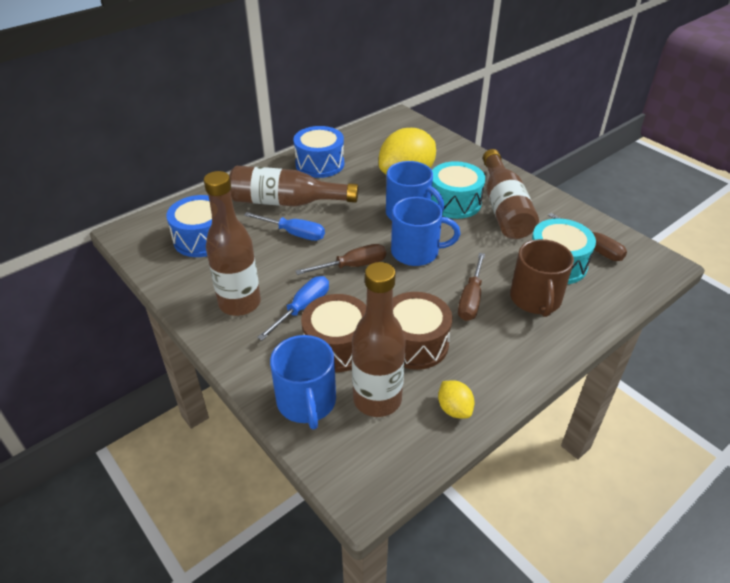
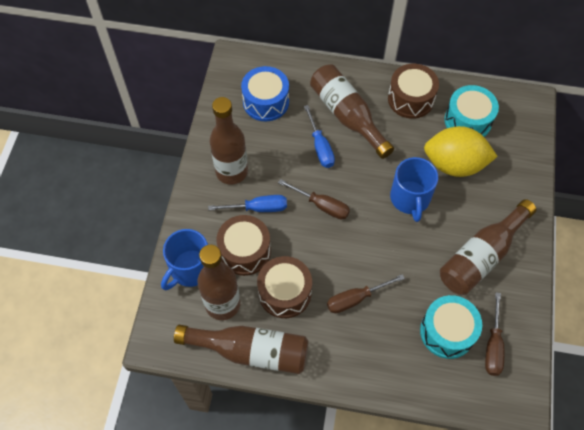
camera: 50 degrees right, 20 degrees up
blue drum [293,126,344,178] -> brown drum [388,64,439,119]
blue mug [391,197,460,266] -> none
turquoise drum [431,161,485,219] -> turquoise drum moved to [444,85,499,137]
yellow lemon [438,380,475,419] -> brown bottle [174,325,308,374]
brown mug [510,239,574,317] -> none

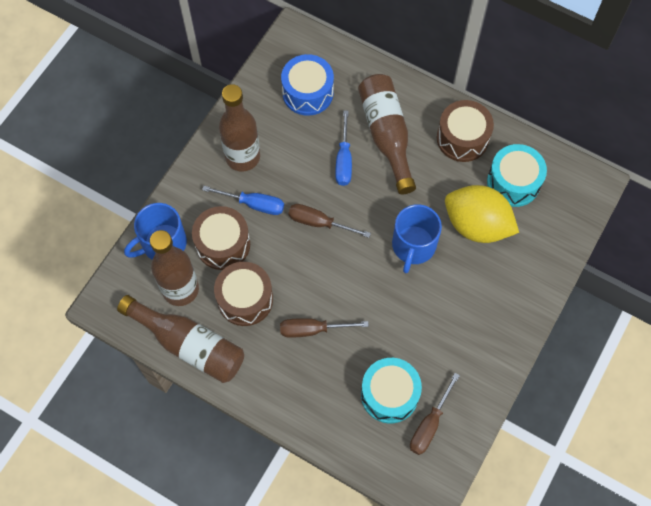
camera: 20 degrees right, 5 degrees up
brown screwdriver [278,179,350,219] -> brown screwdriver turned 150 degrees clockwise [288,204,371,238]
brown bottle [440,199,536,295] -> none

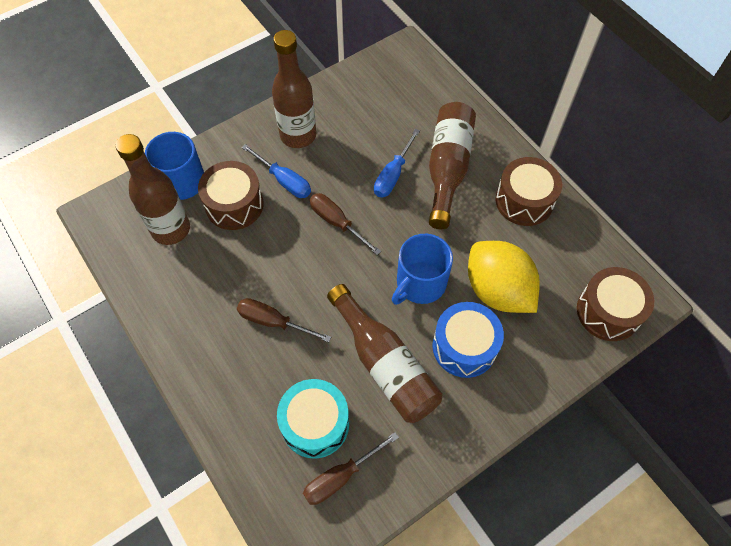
camera: 25 degrees right, 5 degrees down
brown bottle [117,295,244,383] -> brown bottle moved to [327,284,443,423]
brown drum [214,262,273,326] -> brown drum moved to [577,267,654,341]
blue drum [281,54,334,116] -> blue drum moved to [433,302,504,378]
turquoise drum [487,144,547,207] -> none

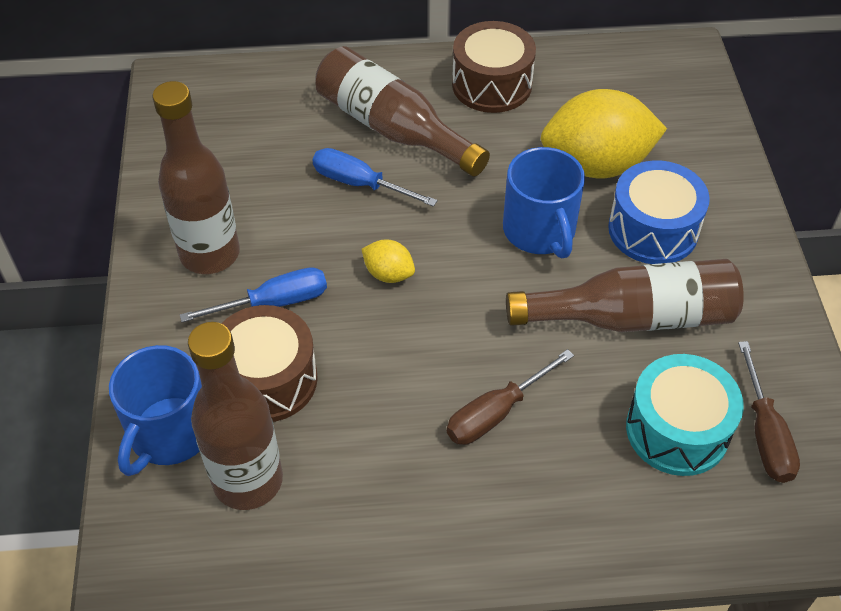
camera: 60 degrees left, 10 degrees down
brown screwdriver [310,193,381,255] -> yellow lemon [361,239,415,283]
blue screwdriver [374,129,420,197] -> blue screwdriver turned 150 degrees clockwise [313,148,437,207]
brown drum [577,267,654,341] -> none

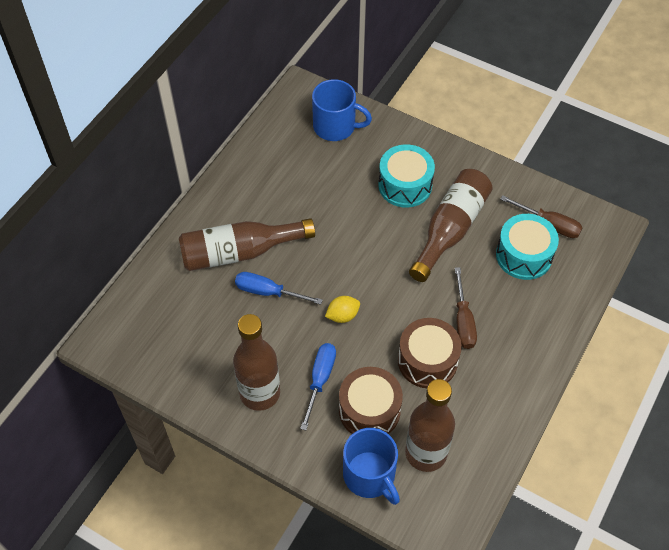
camera: 55 degrees left, 5 degrees up
blue screwdriver [313,148,437,207] -> blue screwdriver turned 45 degrees clockwise [235,272,323,305]
brown drum [452,21,536,113] -> brown drum moved to [398,318,462,388]
blue mug [503,147,585,259] -> blue mug moved to [312,79,372,141]
yellow lemon [541,89,667,178] -> none
blue drum [608,161,710,264] -> turquoise drum [379,144,435,208]

